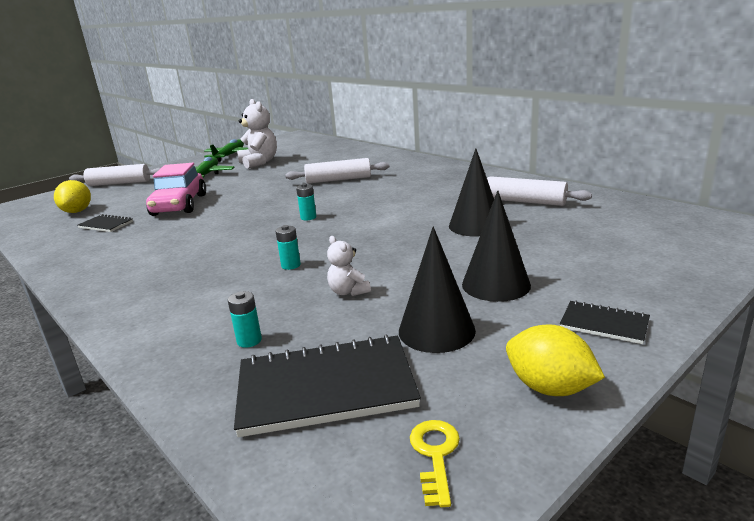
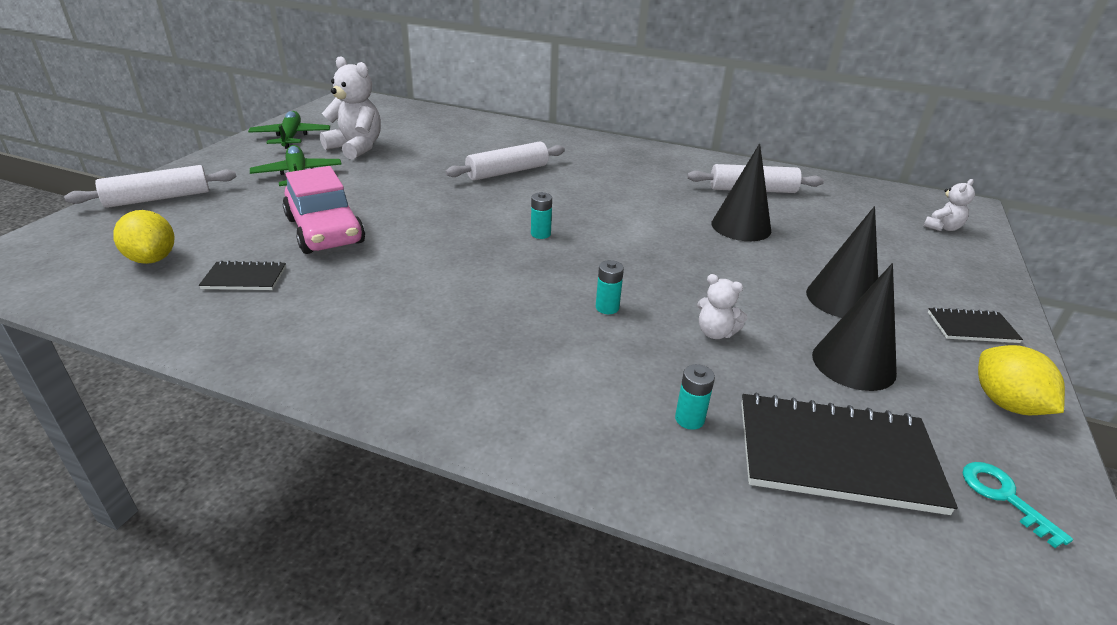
camera: 30 degrees left, 10 degrees up
black notebook [234,334,421,437] -> black notebook turned 45 degrees clockwise [741,393,958,515]
yellow key [410,420,460,507] -> turquoise key [963,462,1073,548]
yellow lemon [506,324,605,396] -> yellow lemon turned 60 degrees clockwise [978,345,1065,415]
none -> white teddy bear [924,179,975,231]

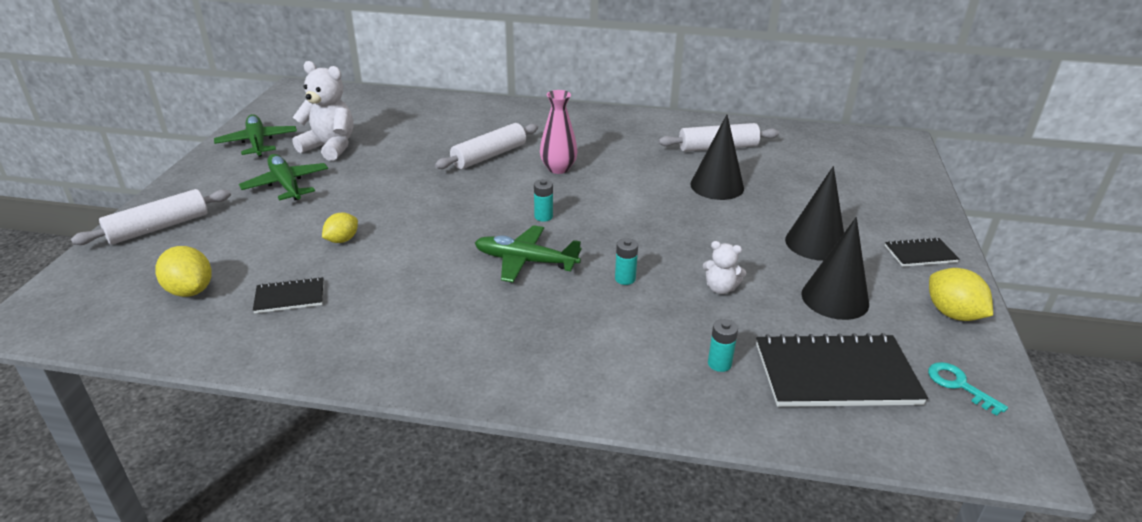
camera: 10 degrees left, 0 degrees up
pink car [283,166,365,254] -> yellow lemon [322,213,358,243]
white teddy bear [924,179,975,231] -> none
none -> green plane [475,225,581,282]
none -> pink vase [540,90,578,174]

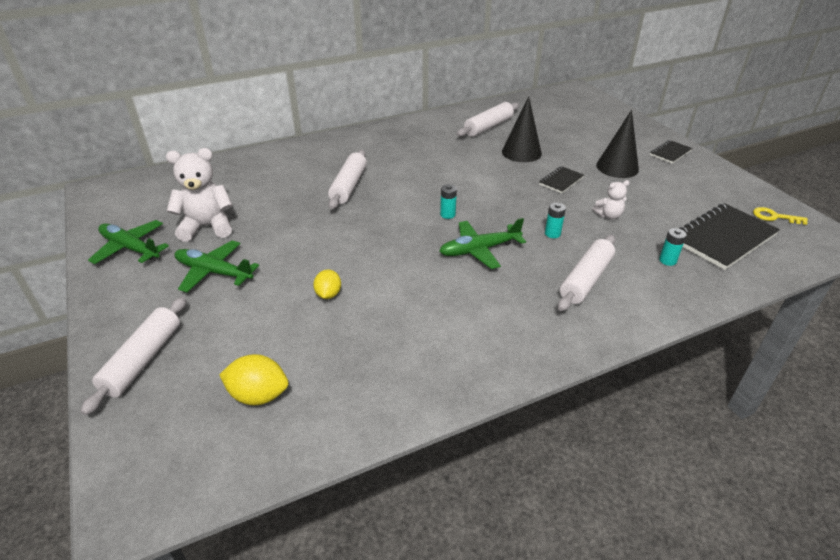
camera: 35 degrees left, 5 degrees up
black notebook [253,277,324,313] -> black notebook moved to [539,166,584,193]
pink vase [540,90,578,174] -> none
black cone [801,217,869,320] -> none
turquoise key [928,362,1008,416] -> yellow key [753,207,808,225]
yellow lemon [929,268,993,321] -> none
none -> white rolling pin [558,235,615,311]

